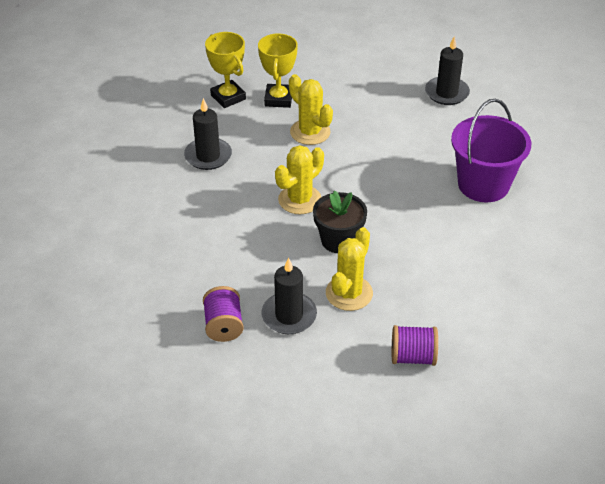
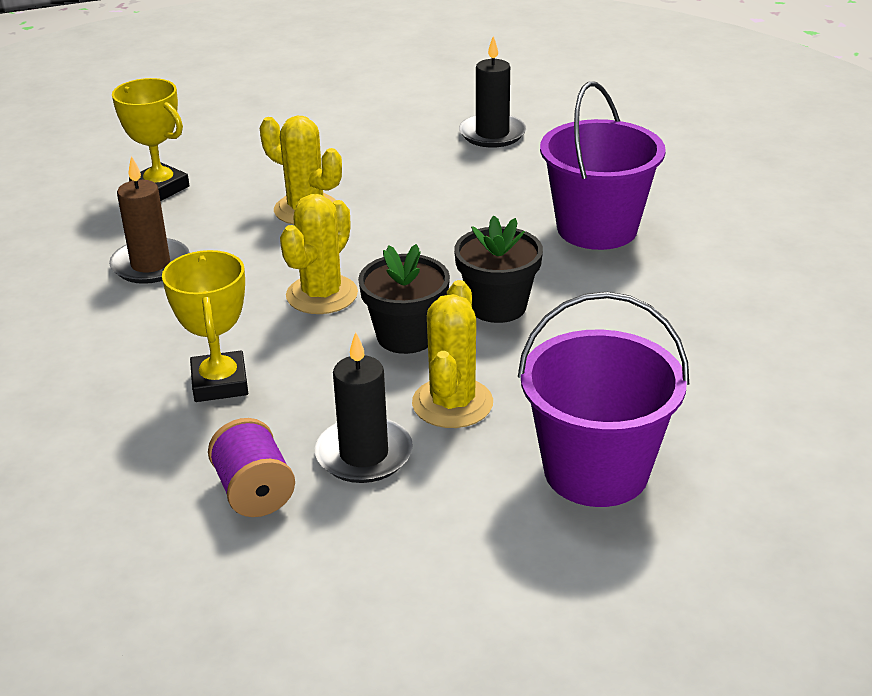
camera: 15 degrees left, 10 degrees down
black candle [184,98,232,170] -> brown candle [109,156,190,284]
yellow trophy [258,33,298,108] -> yellow trophy moved to [162,250,248,402]
purple spool [392,325,438,366] -> purple bucket [518,292,689,507]
none -> black flower pot [454,216,543,323]

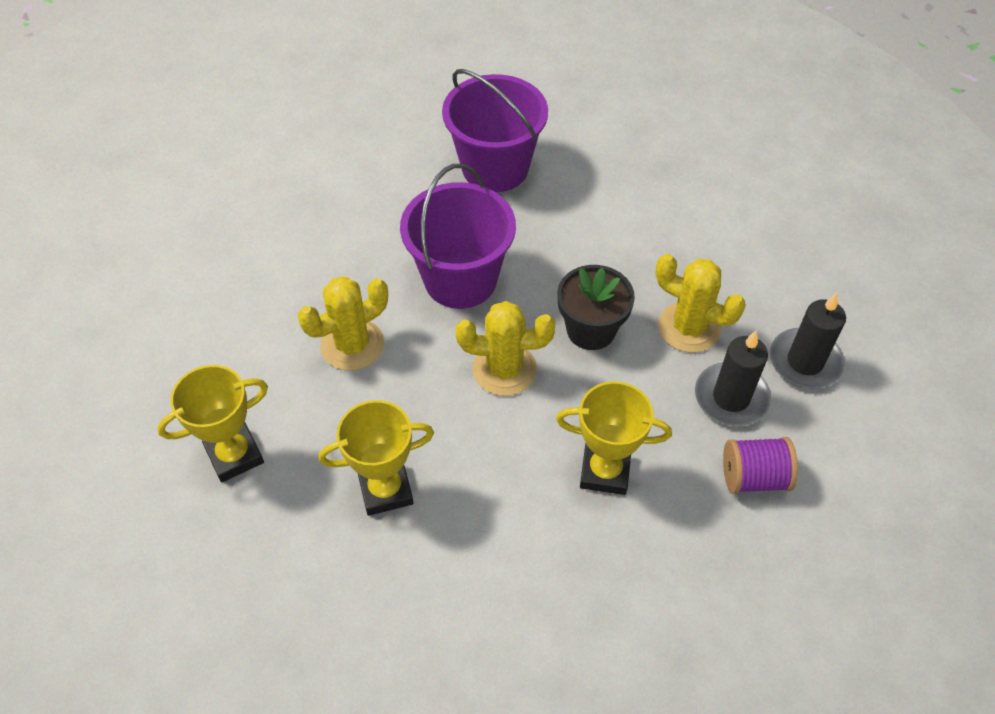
camera: 70 degrees left, 20 degrees up
brown candle [109,156,190,284] -> yellow trophy [319,400,434,516]
yellow cactus [280,194,358,314] -> yellow cactus turned 45 degrees counterclockwise [456,301,555,396]
black flower pot [454,216,543,323] -> none
black candle [459,36,526,148] -> black candle moved to [770,293,846,389]
purple bucket [518,292,689,507] -> purple bucket moved to [400,164,516,309]

